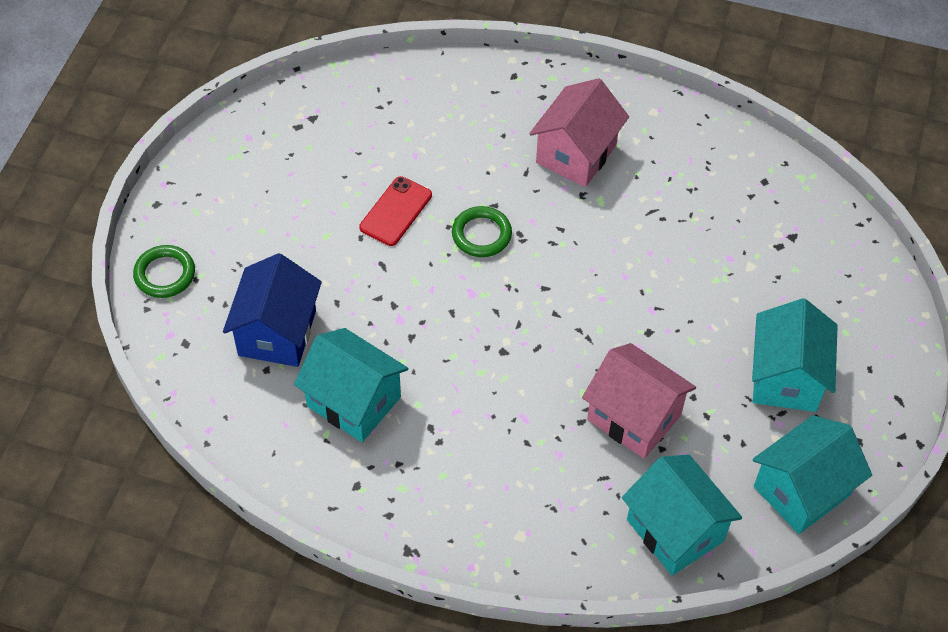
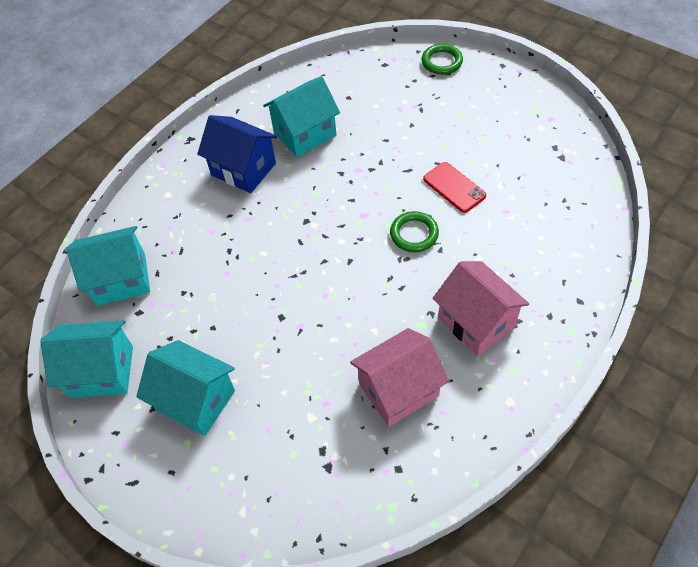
camera: 115 degrees right, 0 degrees up
blue house [223,253,322,367] -> blue house moved to [197,115,277,193]
pink house [582,343,696,459] -> pink house moved to [350,328,449,427]
turquoise house [753,415,872,534] -> turquoise house turned 75 degrees counterclockwise [40,320,133,398]

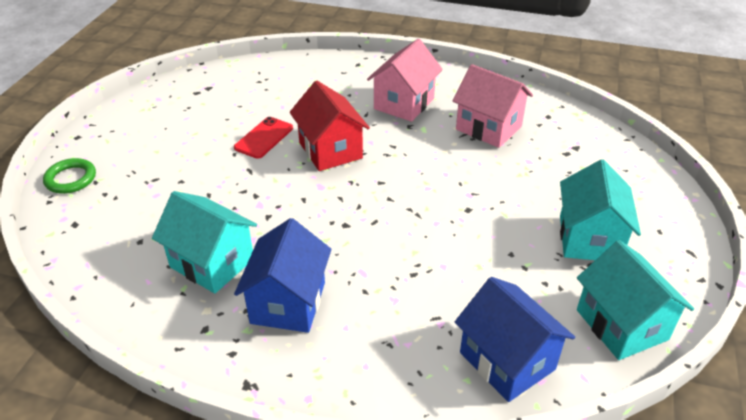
camera: 115 degrees left, 15 degrees down
turquoise house [66,226,150,306] -> blue house [455,277,575,402]
green ring [390,211,439,252] -> red house [290,81,370,171]

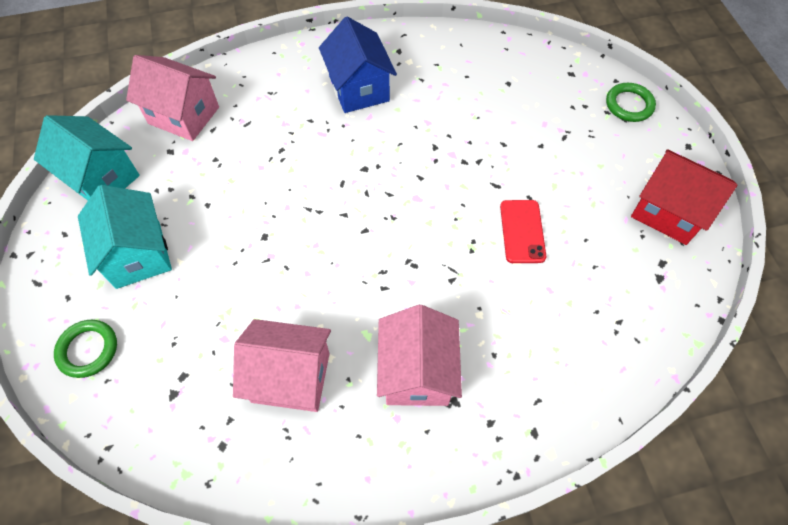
camera: 150 degrees right, 20 degrees up
turquoise house [152,191,257,294] -> none
red house [290,81,370,171] -> red house moved to [631,149,738,245]
blue house [455,277,575,402] -> pink house [126,55,219,141]
none -> green ring [54,320,117,378]

